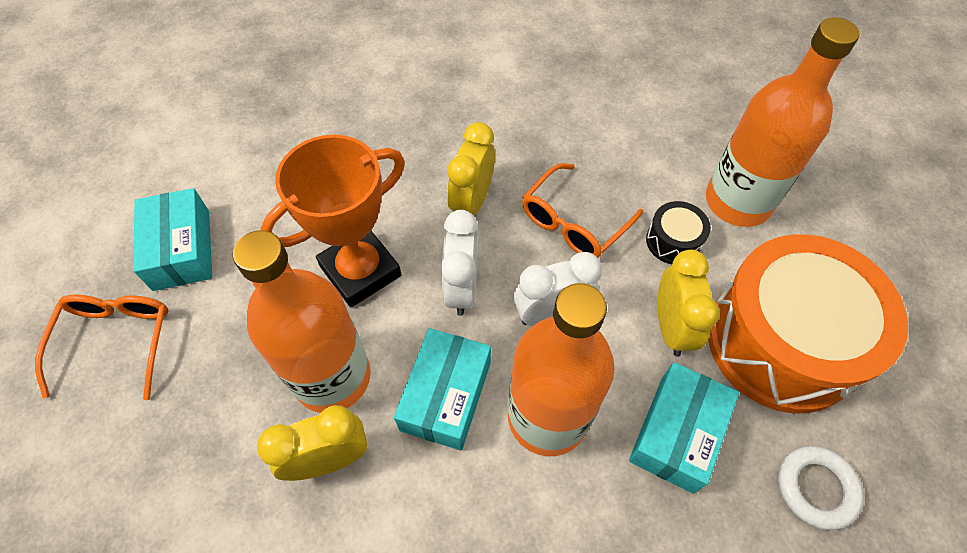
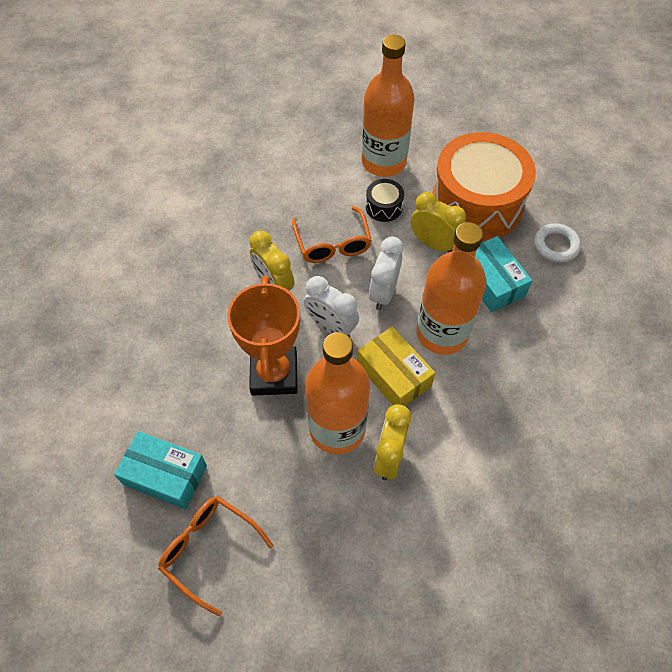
camera: 55 degrees left, 0 degrees up
turquoise box [394,328,491,451] -> yellow box [357,327,435,406]

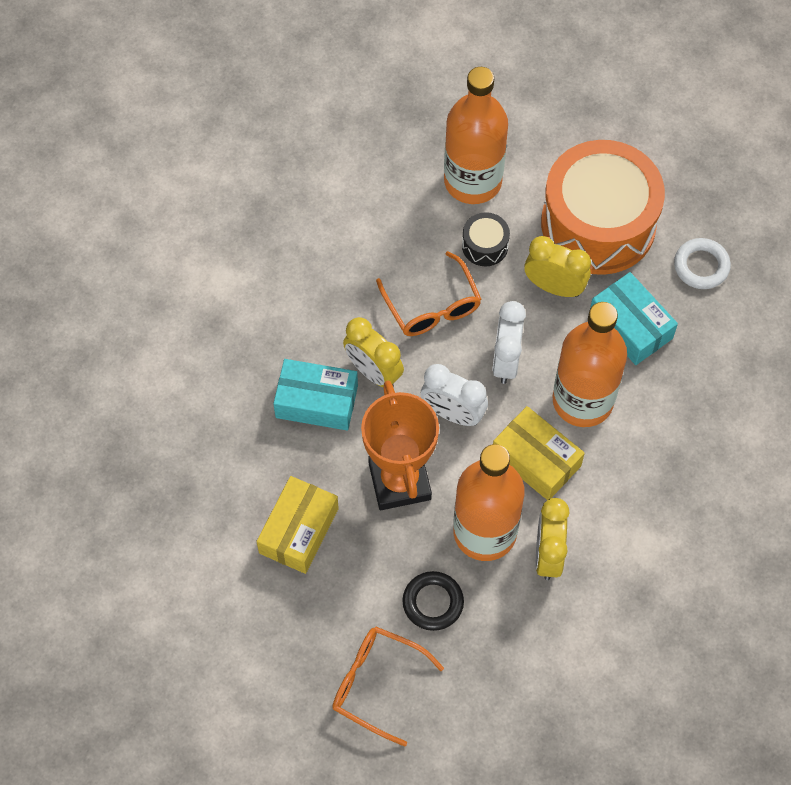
camera: 10 degrees left, 5 degrees up
turquoise box [114,431,207,509] -> turquoise box moved to [273,359,358,431]
none -> yellow box [256,476,339,574]
none -> black ring [402,571,464,631]

